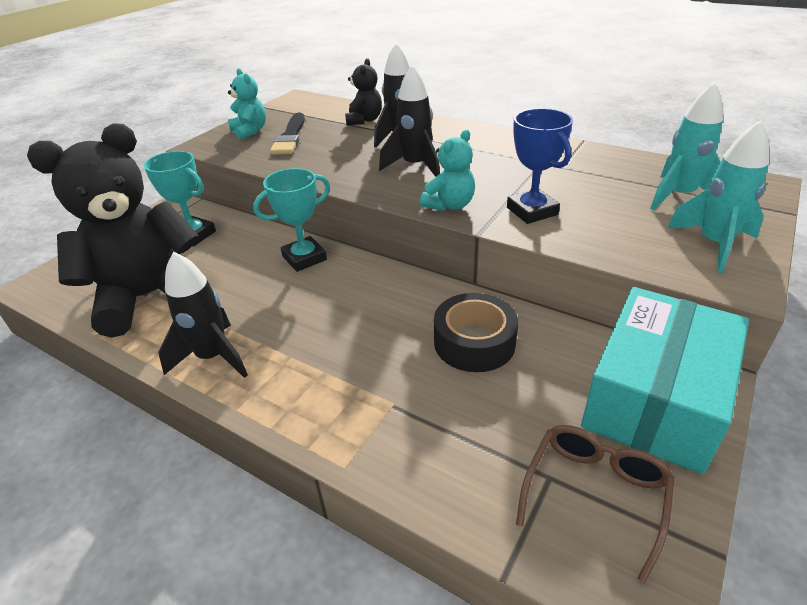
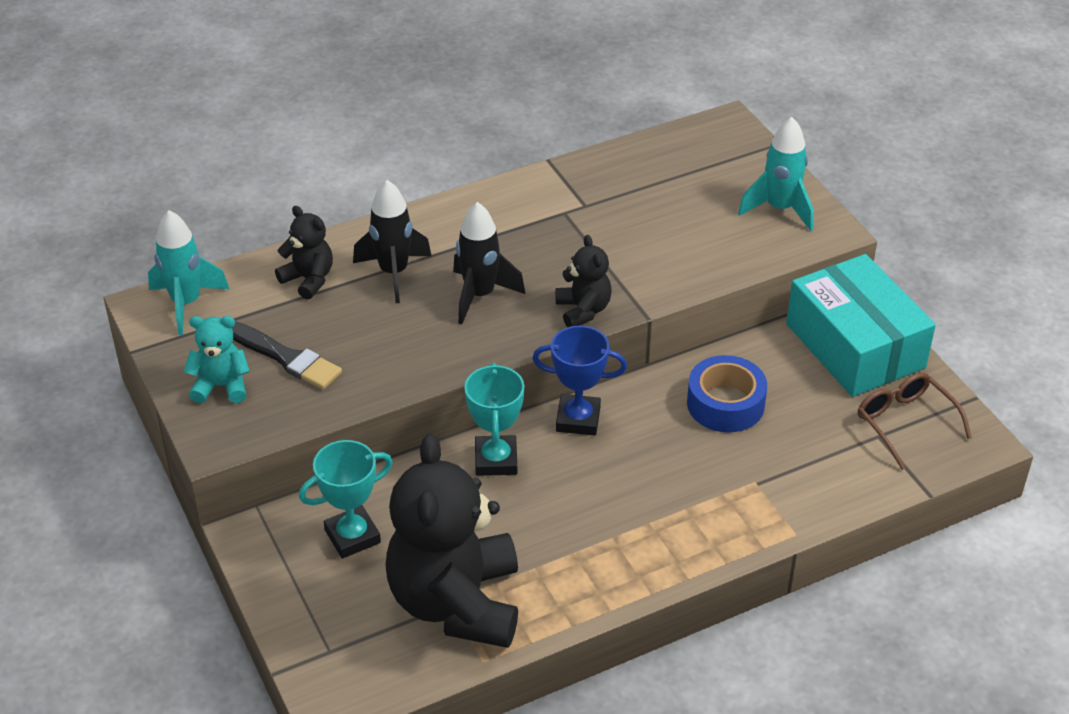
camera: 60 degrees left, 5 degrees up
black rocket [158,252,248,378] -> none
turquoise teddy bear [420,130,475,211] -> black teddy bear [555,235,612,327]
black tape [434,293,518,372] -> blue tape [687,355,767,432]
blue trophy [507,108,573,224] -> blue trophy moved to [532,326,627,436]
turquoise rocket [650,82,723,210] -> turquoise rocket moved to [148,210,229,335]

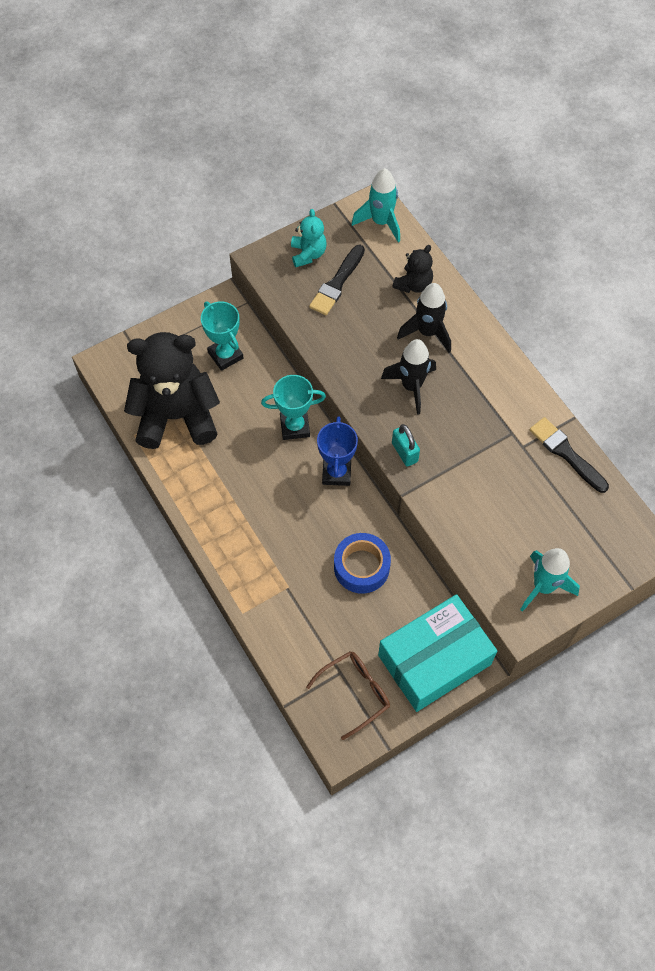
camera: 85 degrees right, 20 degrees up
black teddy bear [555,235,612,327] -> turquoise padlock [392,424,420,467]
none -> black brush [530,417,609,493]

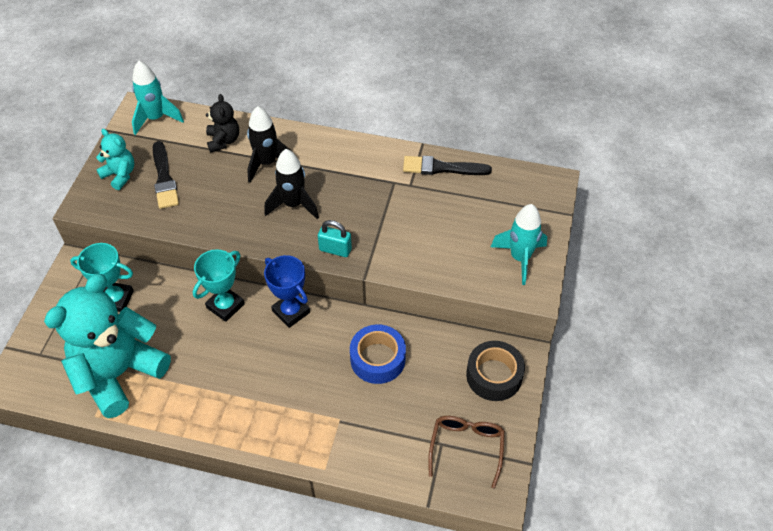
camera: 45 degrees left, 10 degrees down
black teddy bear [124,332,220,449] -> turquoise teddy bear [44,274,171,418]
turquoise box [378,594,497,712] -> black tape [466,341,525,401]

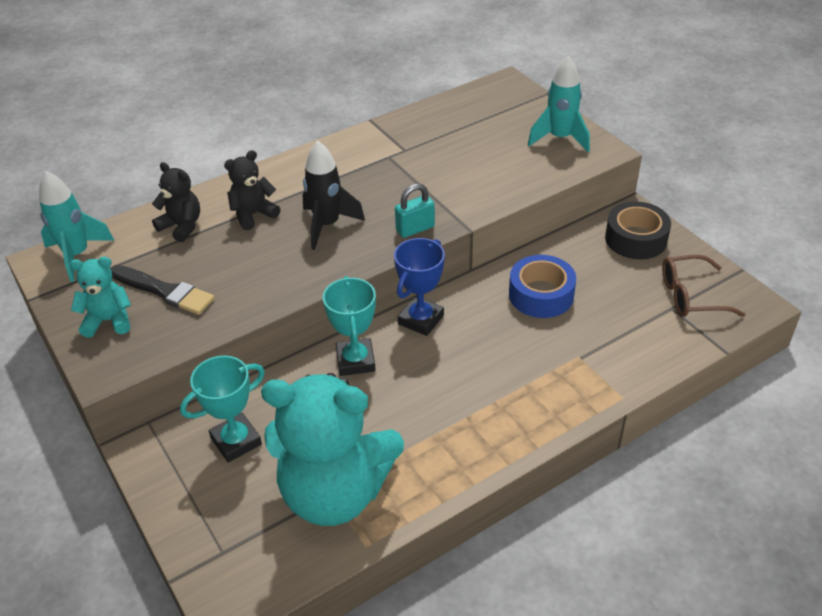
camera: 45 degrees left, 10 degrees down
turquoise teddy bear [44,274,171,418] -> turquoise teddy bear turned 75 degrees counterclockwise [261,373,404,526]
black rocket [247,106,293,183] -> black teddy bear [224,150,280,230]
blue trophy [264,255,310,328] -> blue trophy turned 60 degrees counterclockwise [394,238,445,336]
black brush [403,156,492,175] -> none
brown glasses [428,416,505,488] -> brown glasses turned 60 degrees counterclockwise [662,255,746,317]

